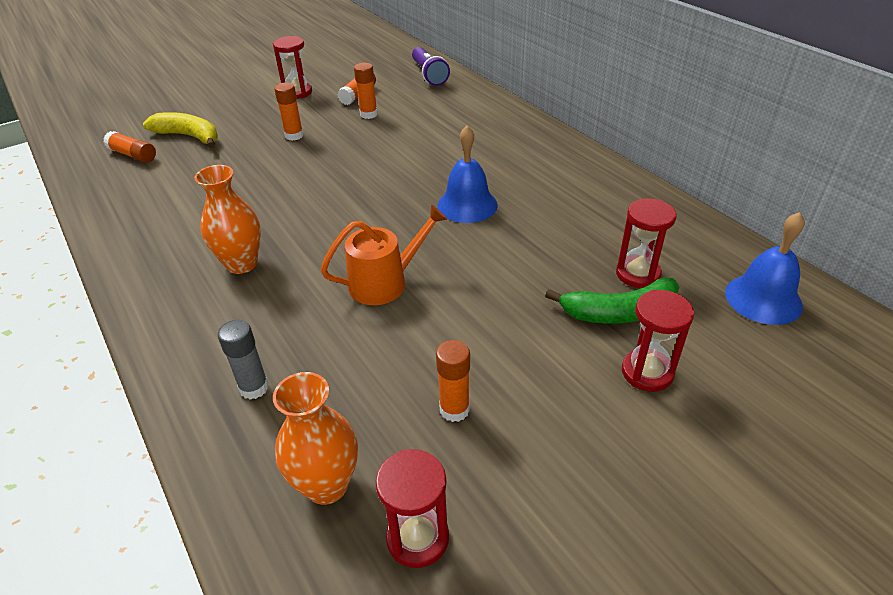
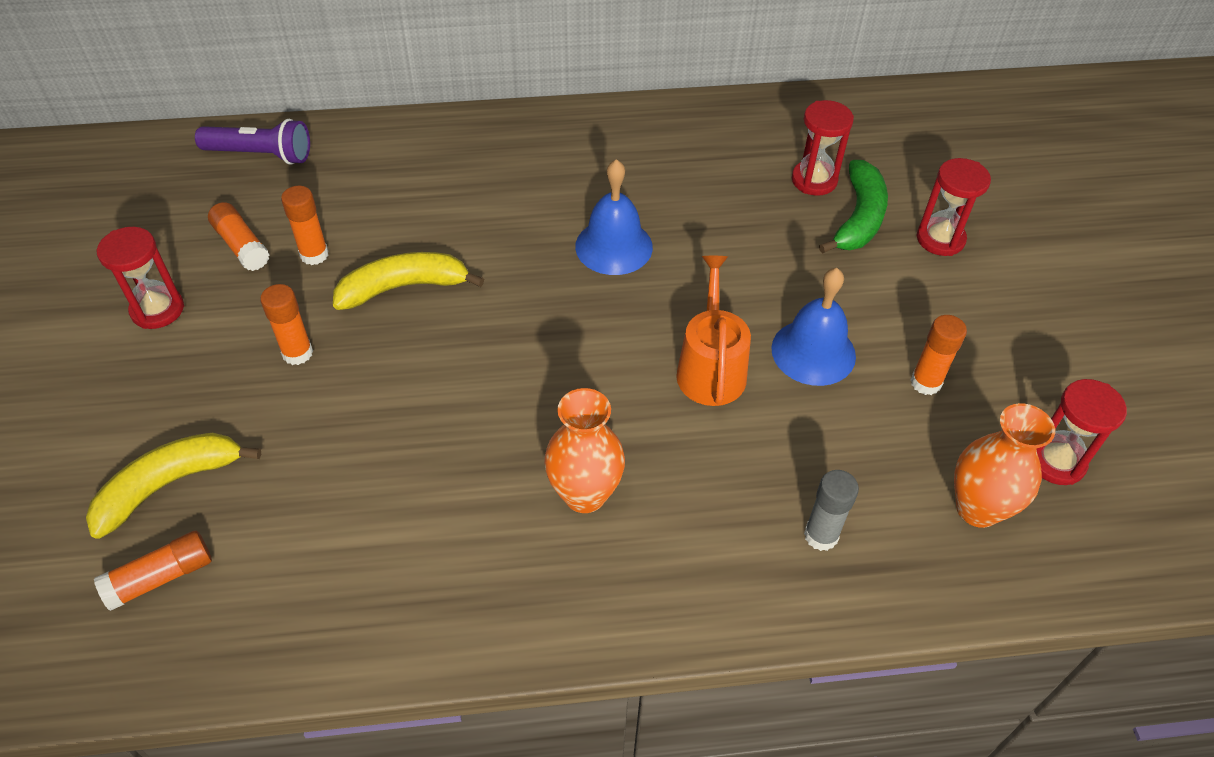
camera: 65 degrees left, 10 degrees up
blue bell [725,212,805,325] -> blue bell moved to [771,268,856,386]
none -> yellow banana [333,252,484,310]

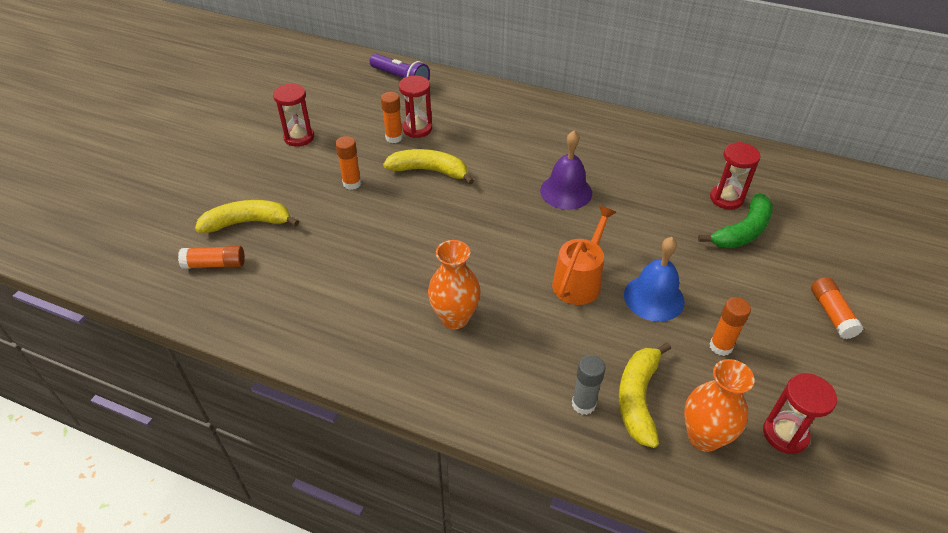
camera: 30 degrees right, 5 degrees down
orange glue stick [208,202,270,271] -> orange glue stick moved to [811,277,863,339]
blue bell [575,159,653,275] -> purple bell [540,131,592,210]
red hourglass [916,158,991,256] -> red hourglass moved to [399,75,432,138]
none -> yellow banana [619,342,671,448]

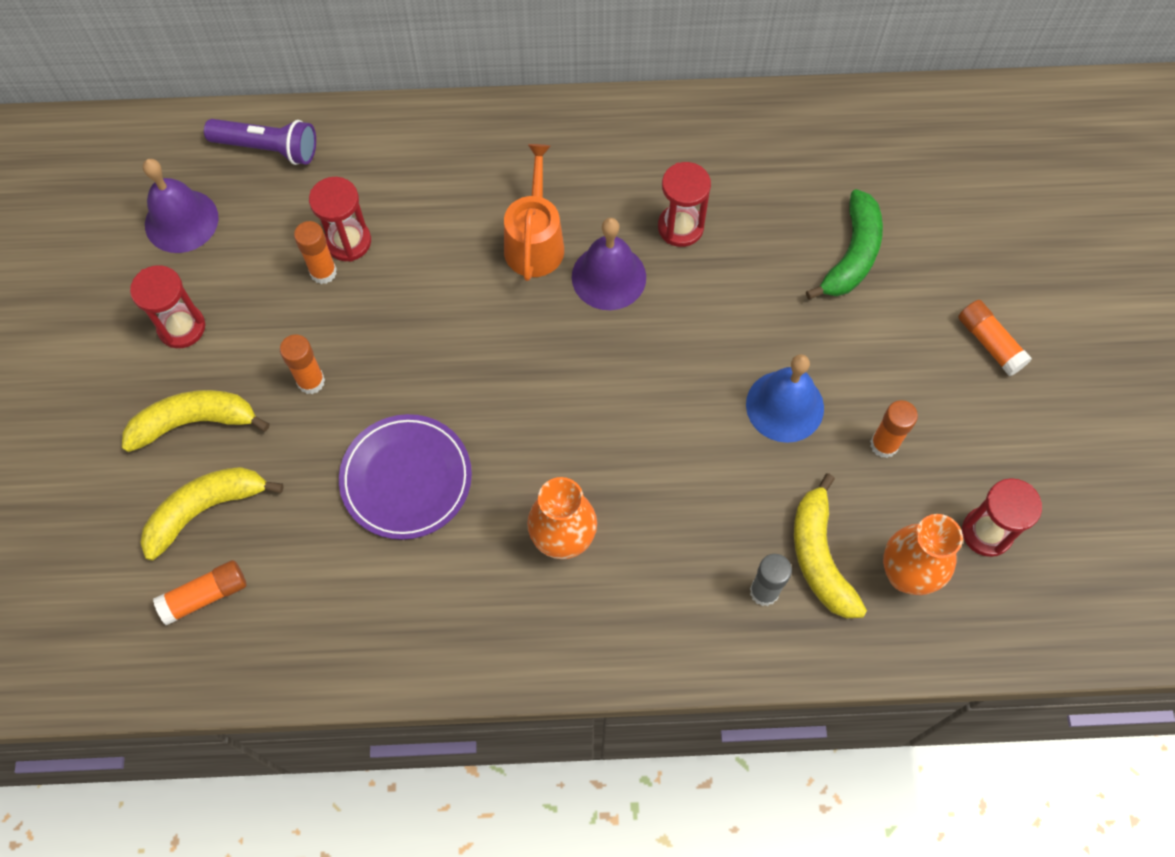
camera: 25 degrees left, 20 degrees up
yellow banana [383,149,474,184] -> yellow banana moved to [122,390,270,452]
orange watering can [552,206,616,305] -> orange watering can moved to [504,144,564,281]
red hourglass [710,142,760,210] -> red hourglass moved to [658,162,711,247]
none -> purple bell [143,159,219,253]
none -> purple plate [339,414,472,540]

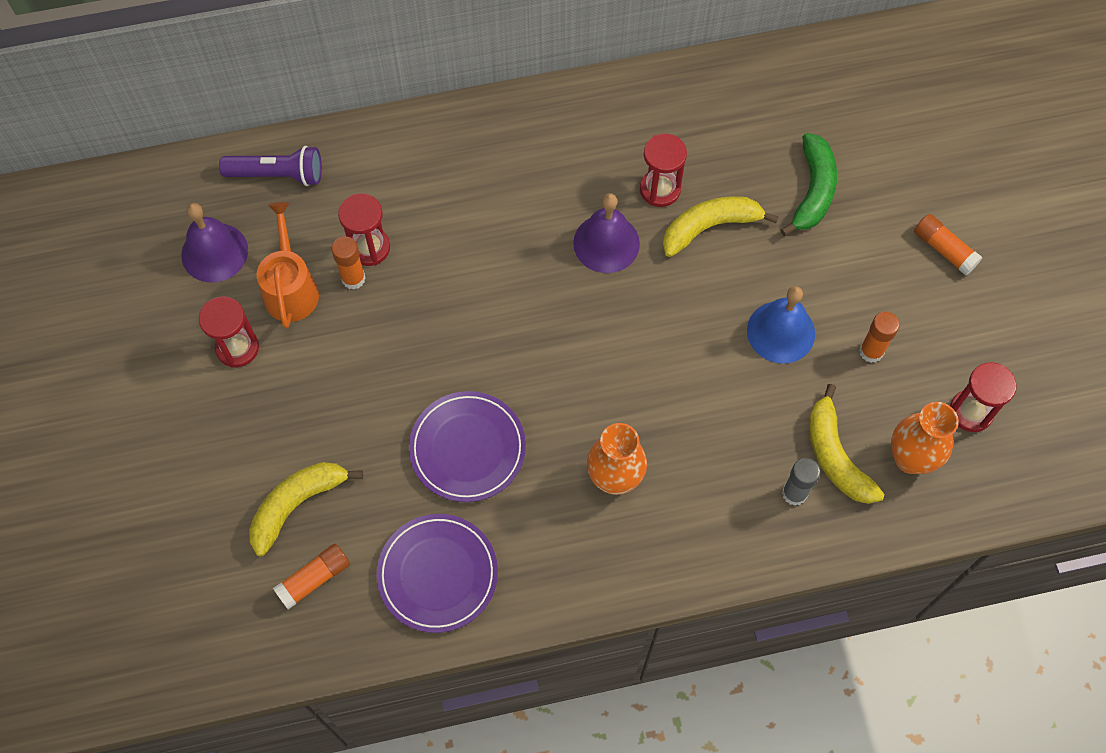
camera: 10 degrees left, 0 degrees up
yellow banana [122,390,270,452] -> yellow banana moved to [663,196,779,257]
orange glue stick [280,334,325,394] -> none
orange watering can [504,144,564,281] -> orange watering can moved to [256,202,319,328]
none -> purple plate [376,514,498,633]

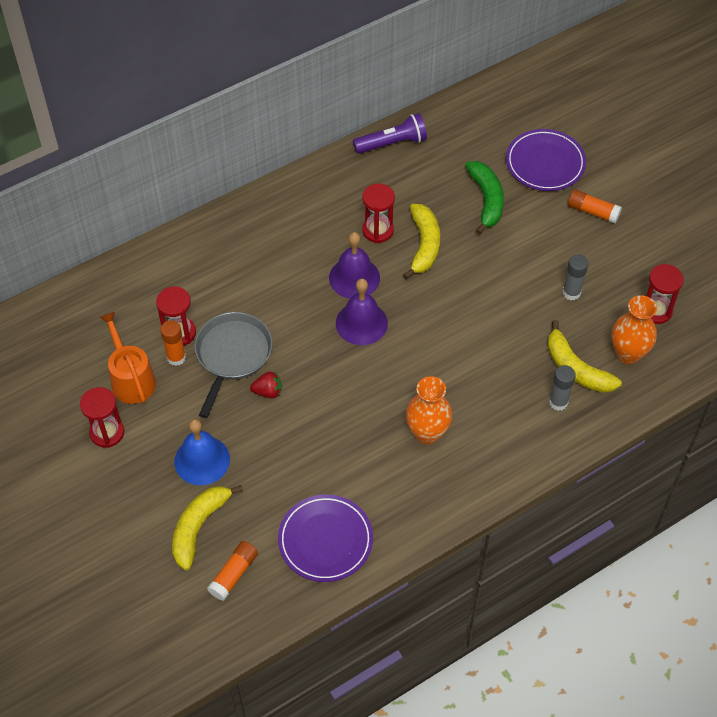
camera: 20 degrees left, 10 degrees down
purple bell [181,203,248,283] -> purple bell moved to [336,279,388,345]
purple flashlight [219,146,322,186] -> purple flashlight moved to [353,113,427,154]
purple plate [409,391,526,502] -> purple plate moved to [506,129,586,191]
yellow banana [663,196,779,257] -> yellow banana turned 135 degrees clockwise [403,204,440,279]
blue bell [747,286,815,364] -> blue bell moved to [174,419,230,485]
orange glue stick [859,312,900,363] -> grey glue stick [563,254,588,300]
none -> grey pan [194,312,273,418]
none -> red strawberry [250,371,282,399]

